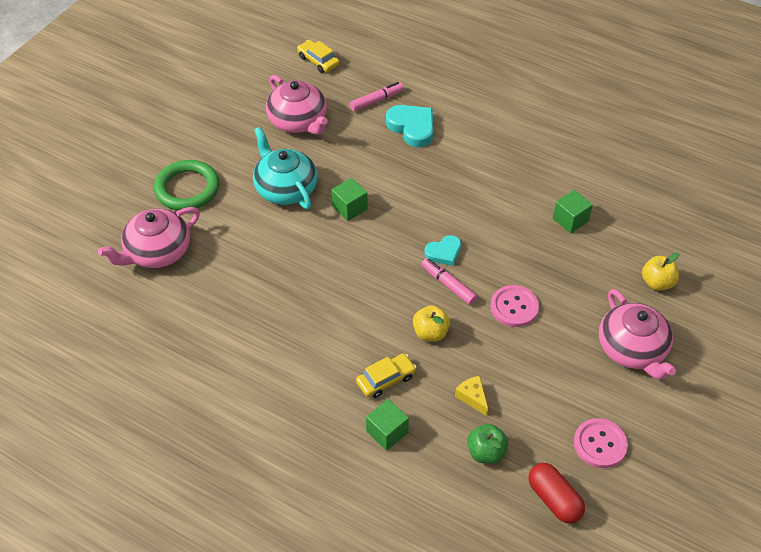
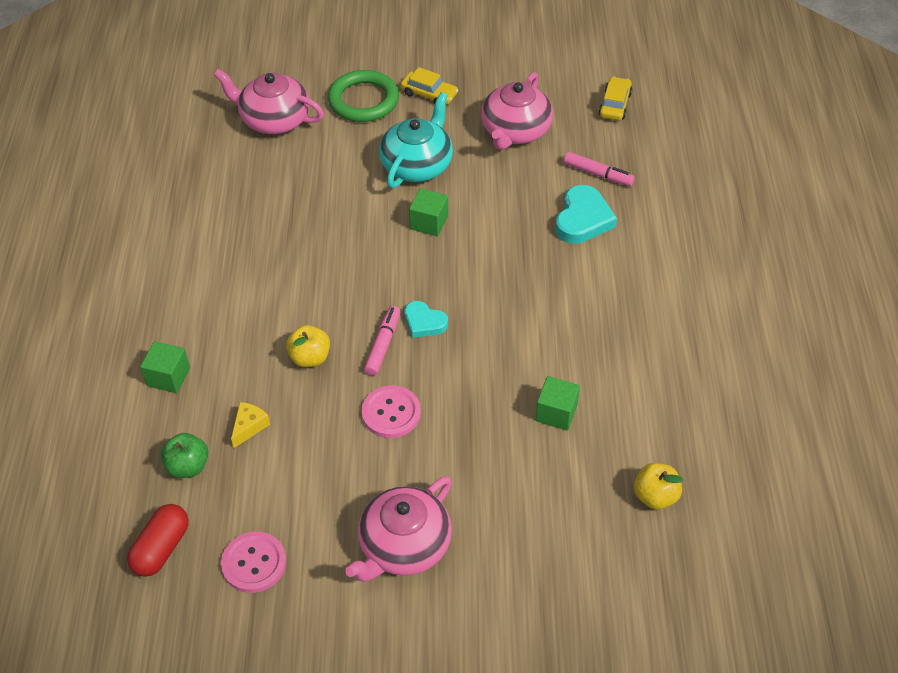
camera: 60 degrees right, 0 degrees up
yellow car [356,353,416,398] -> yellow car moved to [401,67,458,104]
yellow apple [642,252,679,291] -> yellow apple moved to [634,463,683,510]

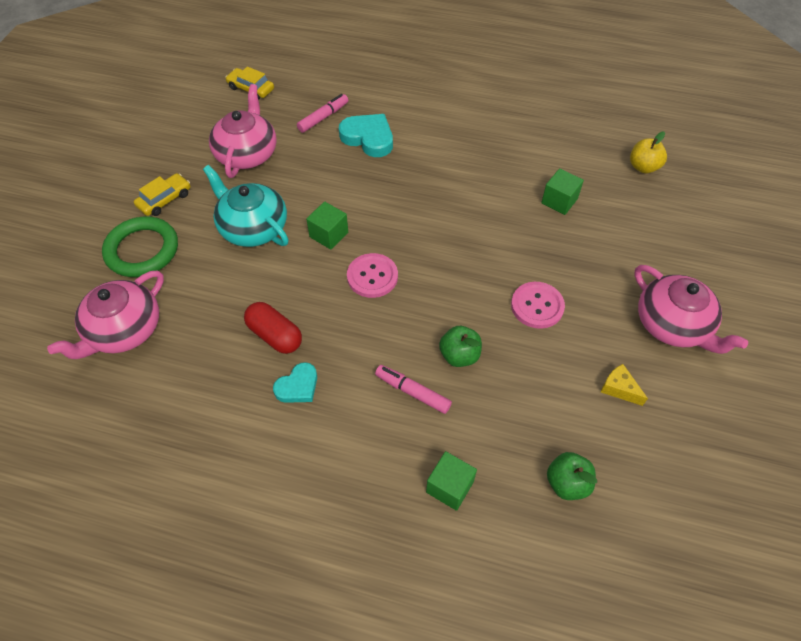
camera: 75 degrees left, 5 degrees up
red capsule [127,504,189,577] -> red capsule moved to [244,302,302,354]
pink button [221,532,286,593] -> pink button moved to [347,253,398,298]
yellow cheese [231,402,270,448] -> yellow cheese moved to [601,364,648,406]
yellow apple [286,325,330,367] -> green apple [439,326,482,367]
pink marker [364,306,400,376] -> pink marker moved to [375,365,452,414]
turquoise heart [405,301,448,338] -> turquoise heart moved to [273,362,317,403]
pink teapot [481,72,553,150] -> pink teapot turned 120 degrees counterclockwise [209,84,277,178]

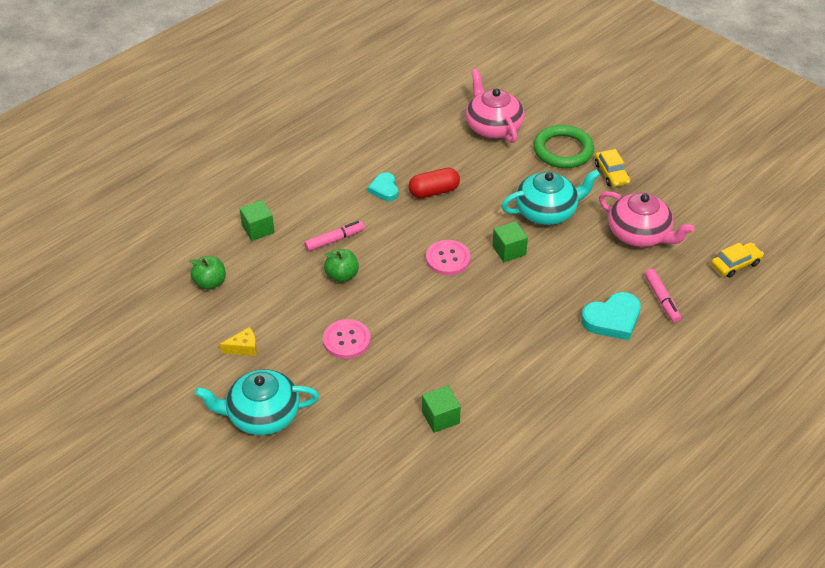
camera: 120 degrees right, 10 degrees down
yellow apple [630,131,667,173] -> none
pink teapot [634,265,748,354] -> turquoise teapot [195,369,319,435]

